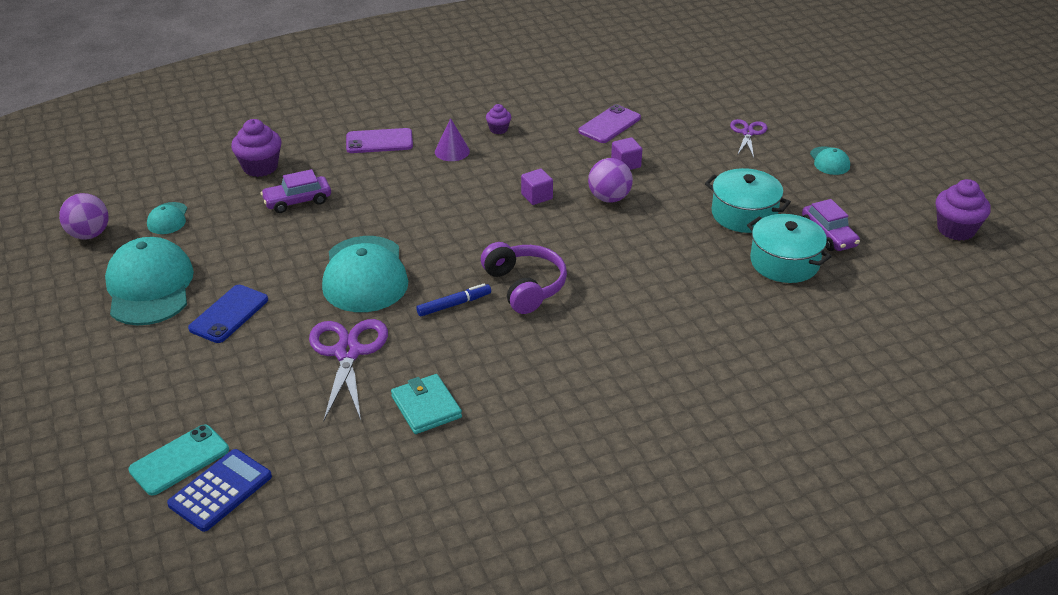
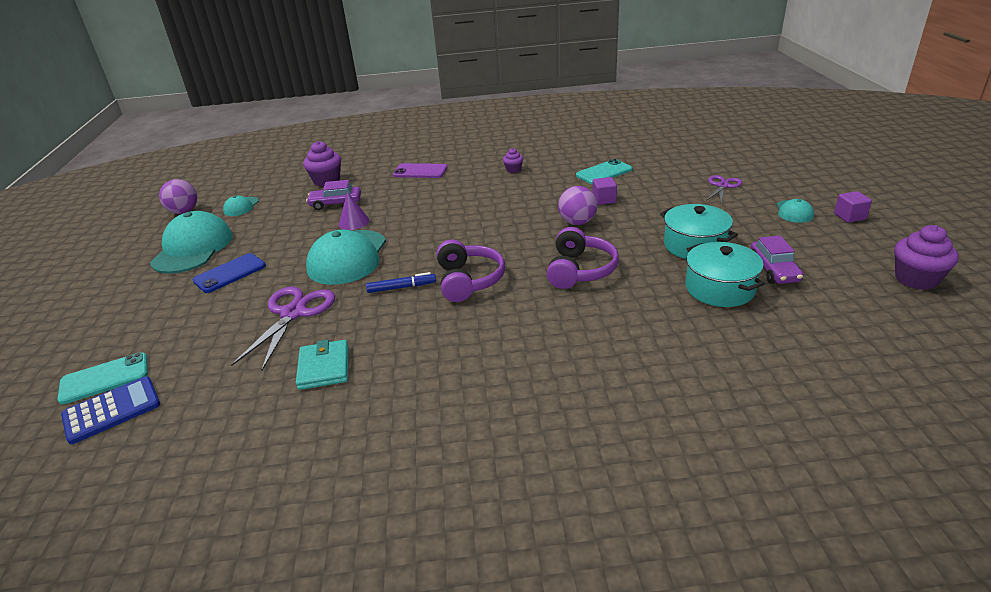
camera: 20 degrees right, 5 degrees down
purple cone [435,118,470,161] -> purple cone moved to [339,192,370,230]
purple cube [521,169,553,205] -> purple cube moved to [834,191,872,223]
purple phone [578,104,641,143] -> turquoise phone [576,159,633,184]
none -> purple headphones [547,227,619,289]

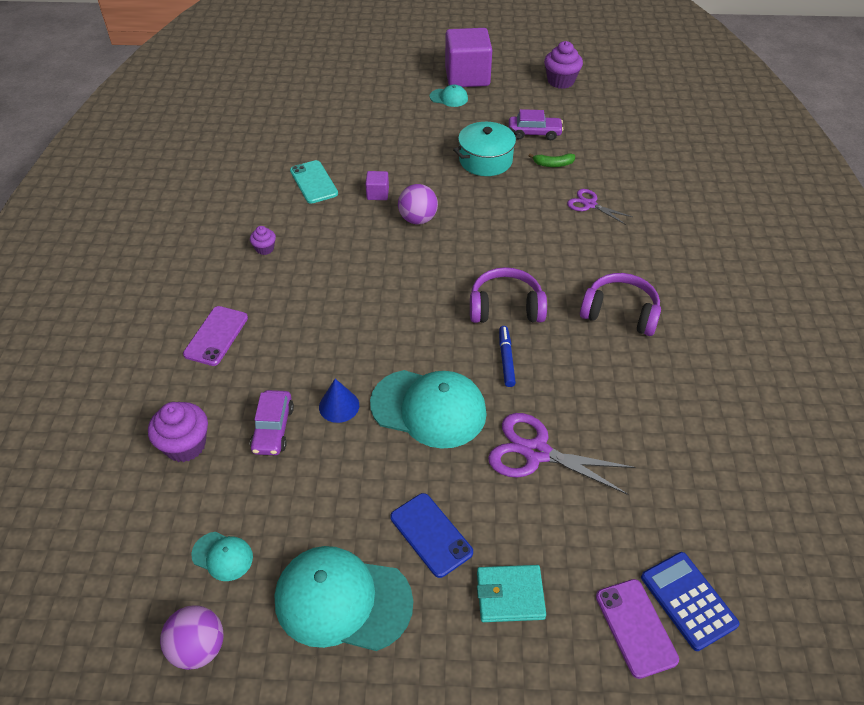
camera: 85 degrees left, 15 degrees up
turquoise phone [57,352,148,404] -> purple phone [596,579,679,679]
turquoise wallet [296,340,349,390] -> turquoise wallet moved to [477,565,546,622]
purple cone [339,192,370,230] -> blue cone [319,379,359,423]
purple headphones [547,227,619,289] -> purple headphones moved to [580,273,661,336]
turquoise pot [685,242,765,307] -> green banana [528,153,575,167]
purple scissors [706,175,742,202] -> purple scissors moved to [567,189,633,225]
purple cube [834,191,872,223] -> purple cube [445,28,492,87], size x2.30

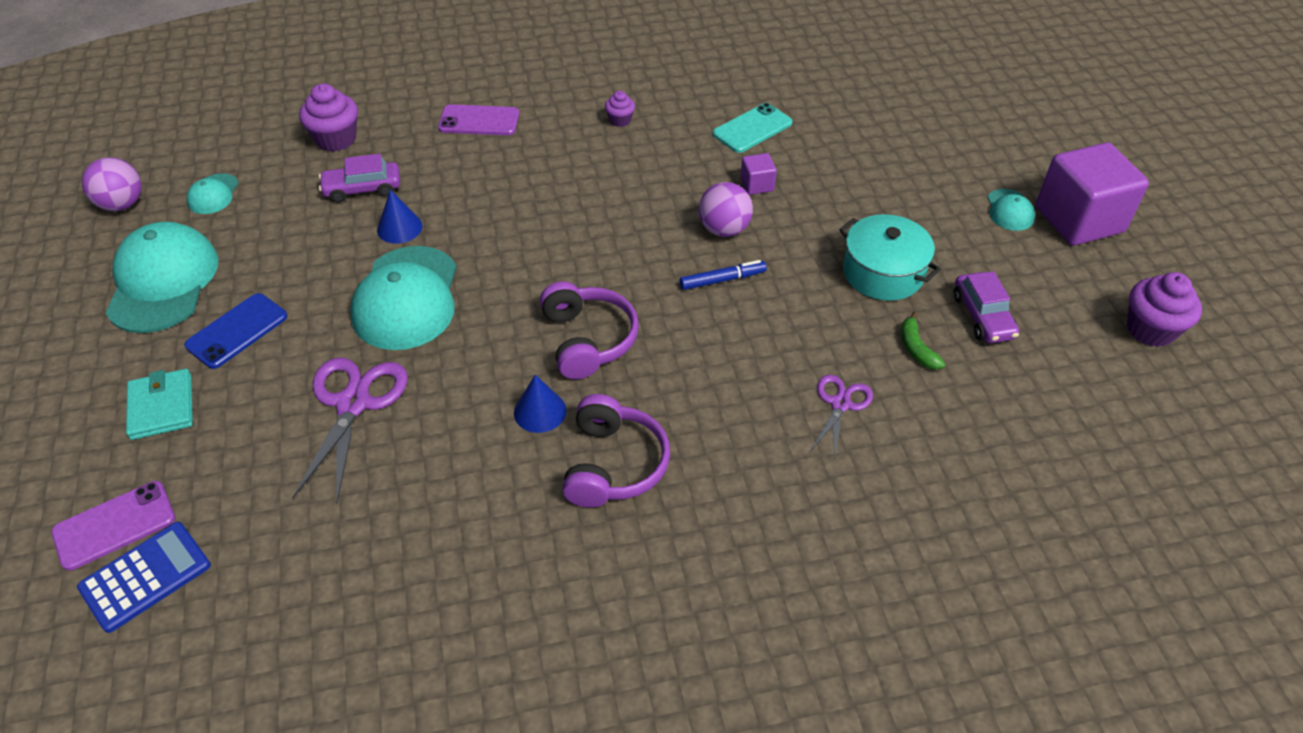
camera: 75 degrees right, 0 degrees up
blue marker [499,326,516,387] -> blue marker moved to [680,260,767,290]
none -> blue cone [514,375,566,433]

